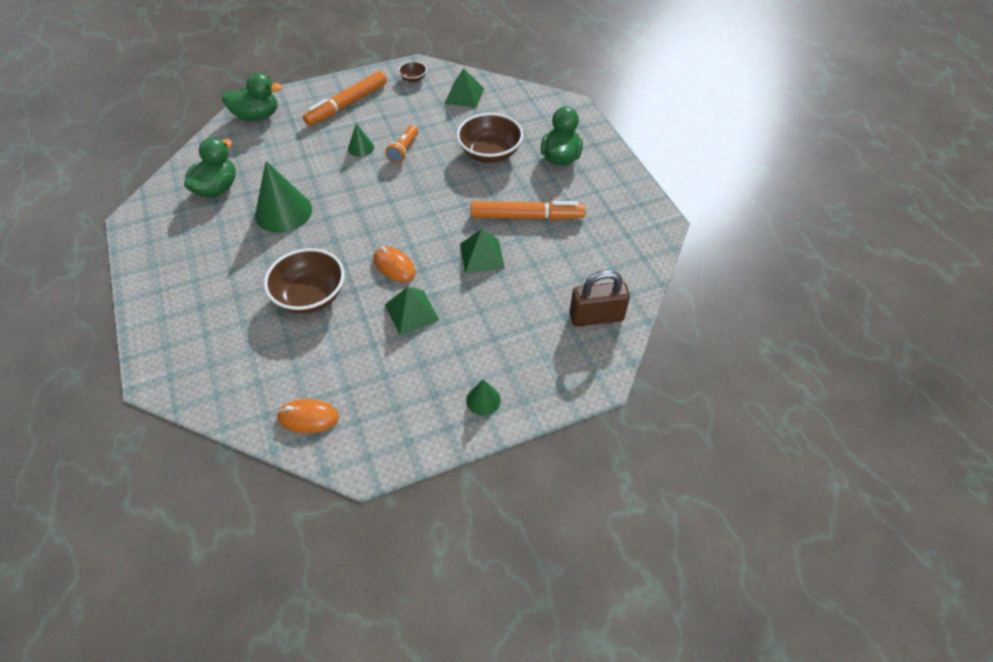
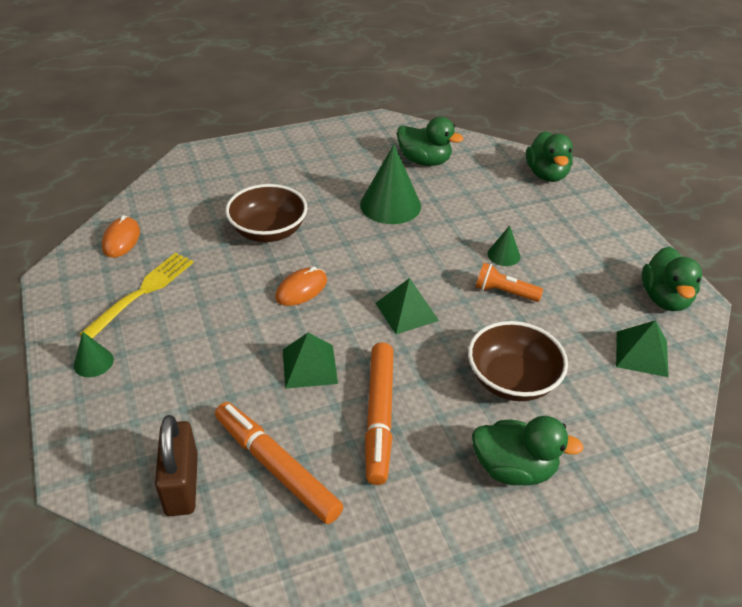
camera: 90 degrees right, 10 degrees down
orange marker [303,71,387,126] -> orange marker moved to [215,402,344,524]
green pyramid [385,287,439,335] -> green pyramid moved to [375,278,439,335]
brown bowl [398,61,427,82] -> green duck [642,247,702,311]
none -> yellow fork [80,253,194,339]

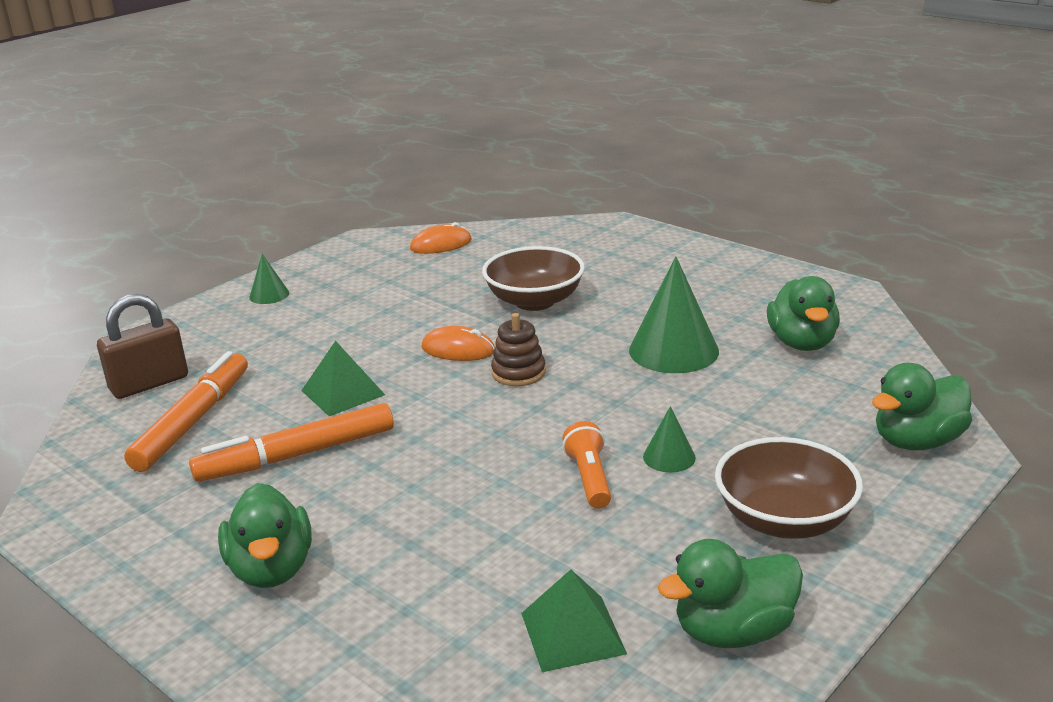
camera: 65 degrees right, 15 degrees down
yellow fork [80,253,194,339] -> none
green pyramid [375,278,439,335] -> none
brown bowl [468,321,568,401] -> brown bowl moved to [715,437,863,539]
none -> brown stacking toy [491,313,546,386]

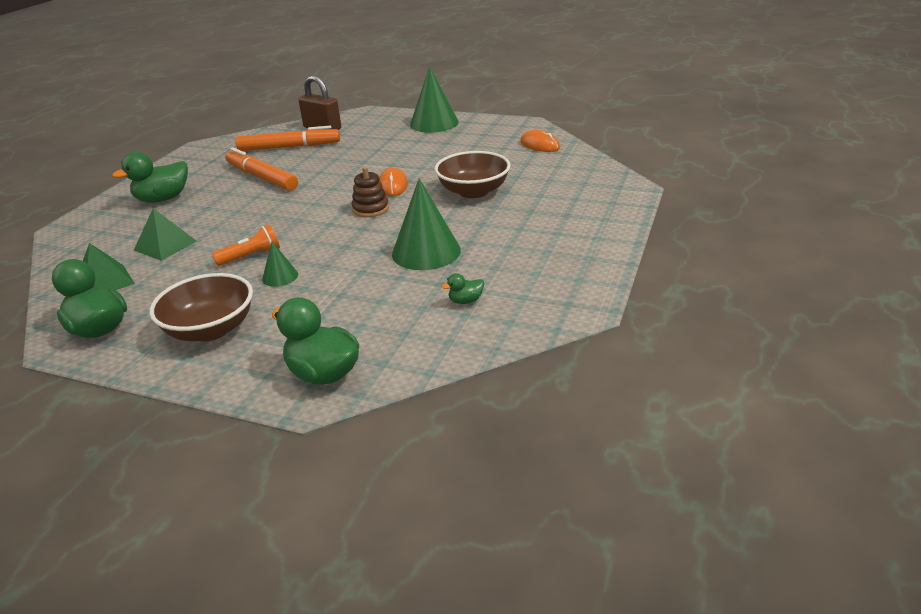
camera: 70 degrees right, 5 degrees up
green cone [249,254,289,304] -> green cone [410,66,459,133], size x2.00
green pyramid [301,341,385,416] -> green pyramid moved to [134,208,196,261]
green duck [767,276,840,351] -> green duck [442,273,484,304], size x0.47

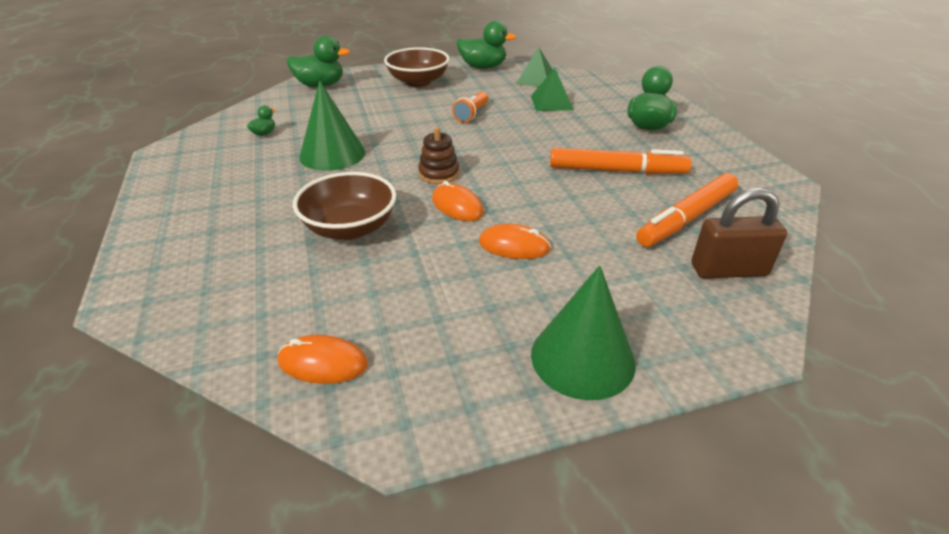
camera: 140 degrees right, 5 degrees up
green cone [262,241,298,287] -> none
none -> orange mouse [479,224,551,259]

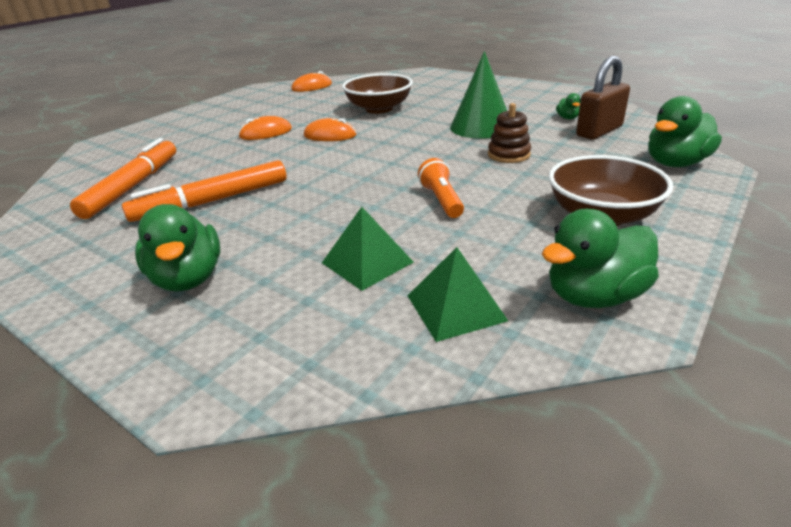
camera: 145 degrees right, 5 degrees down
brown stacking toy [418,127,459,184] -> brown stacking toy moved to [488,103,531,163]
green cone [531,265,636,400] -> none
brown padlock [692,187,787,279] -> brown padlock moved to [576,56,630,140]

